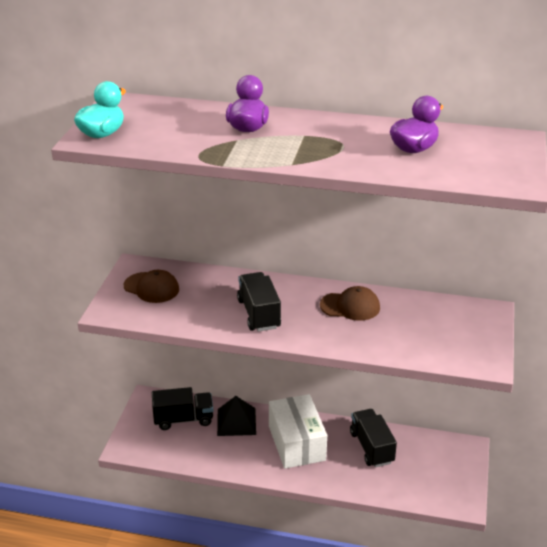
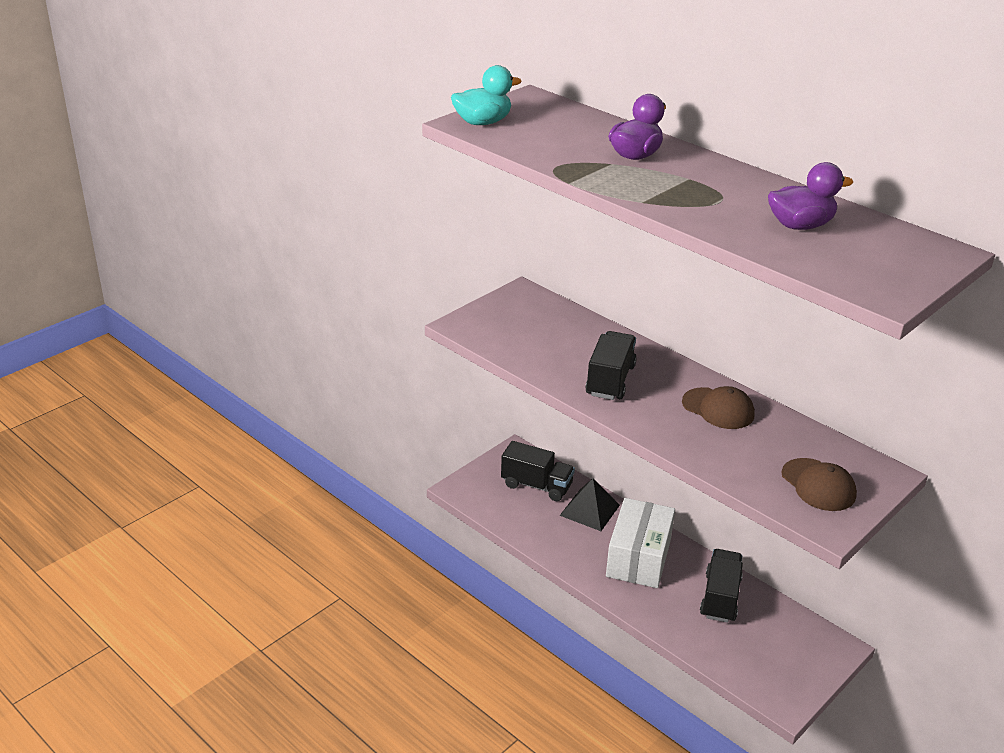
camera: 30 degrees right, 0 degrees up
brown cap [124,270,179,303] -> brown cap moved to [782,458,857,511]

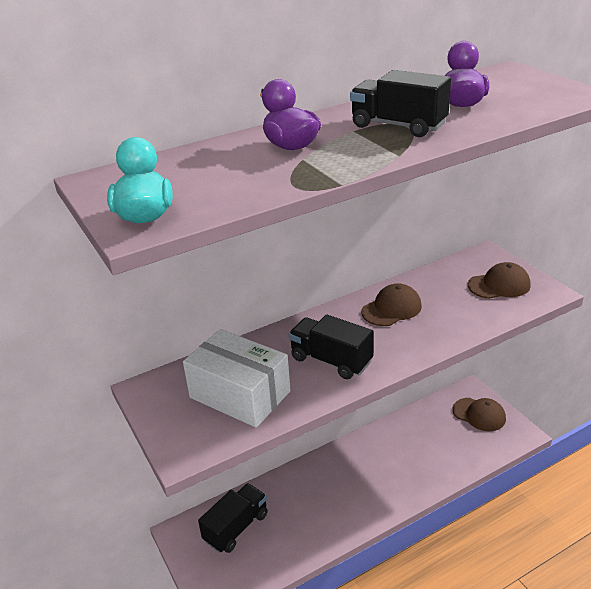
camera: 70 degrees left, 0 degrees up
black pyramid [560,478,620,531] -> none
white box [606,498,675,588] -> white box moved to [183,329,291,428]
black truck [700,549,743,623] -> black truck moved to [350,70,451,137]
none -> brown cap [453,398,506,431]

